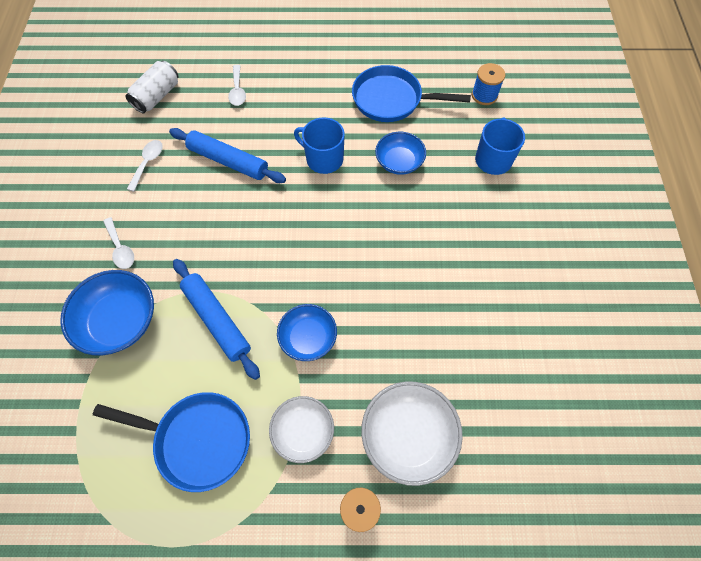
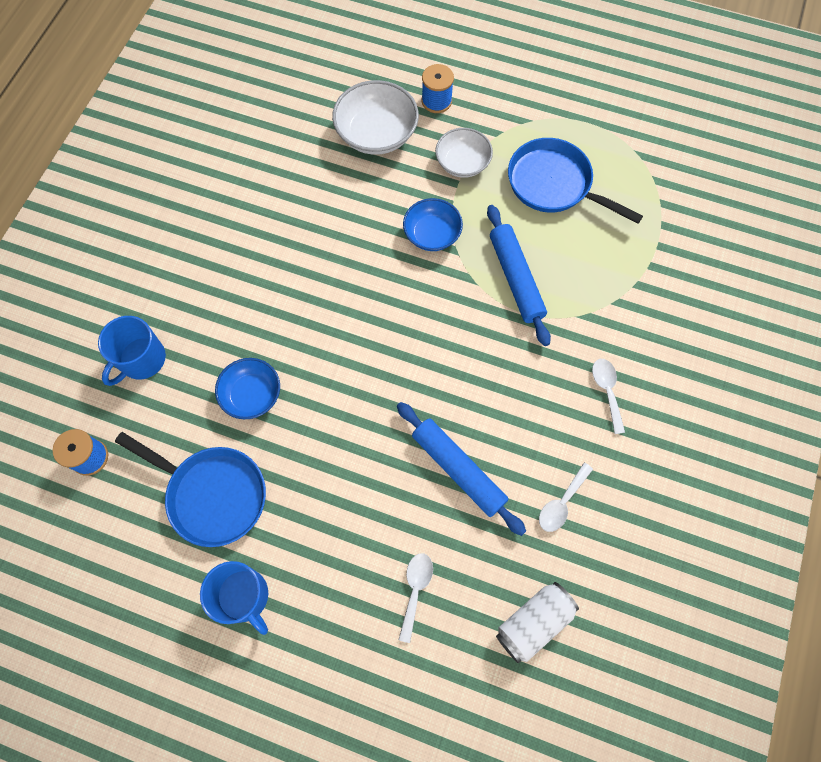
camera: 160 degrees left, 5 degrees up
blue bowl [60,270,154,355] -> none
blue mug [294,118,345,174] -> blue mug moved to [200,561,268,635]

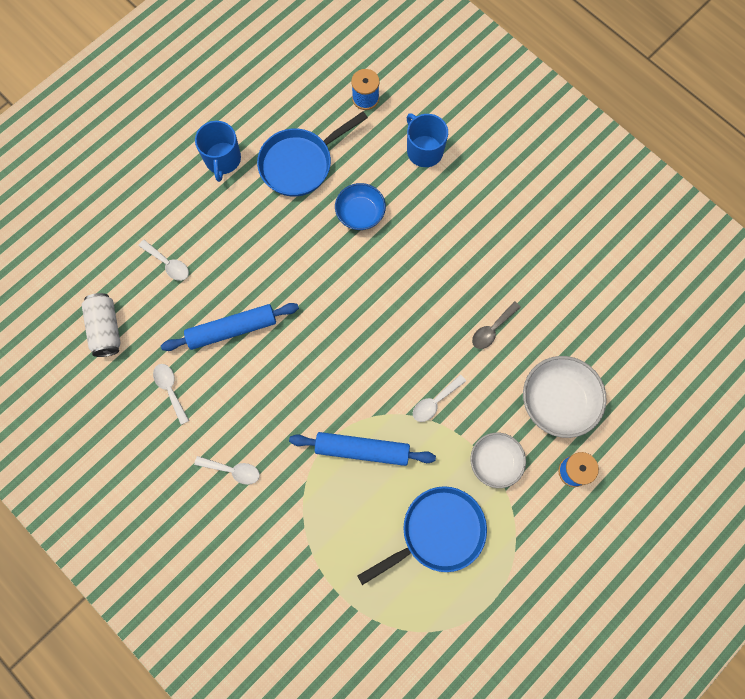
camera: 115 degrees right, 5 degrees up
blue mug [200,561,268,635] -> blue mug turned 75 degrees counterclockwise [195,121,241,182]
blue bowl [403,198,463,251] -> white spoon [413,375,466,422]
none -> grey spoon [472,301,521,349]

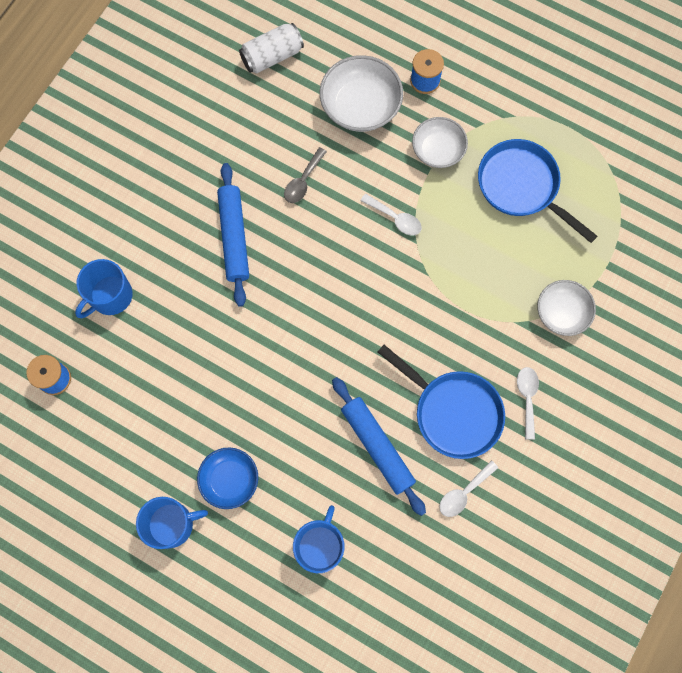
camera: 105 degrees left, 0 degrees up
white can [81,293,121,357] -> white can moved to [239,23,304,74]
white spoon [138,240,189,281] -> blue mug [293,505,345,573]
blue pan [257,112,368,196] -> blue pan moved to [378,345,505,459]
blue rolling pin [289,432,436,466] -> blue rolling pin moved to [217,163,249,307]
blue bowl [335,183,386,230] -> blue bowl moved to [197,447,258,509]
grey spoon [472,301,521,349] -> grey spoon turned 90 degrees clockwise [284,147,327,203]
none -> white bowl [537,280,596,336]

